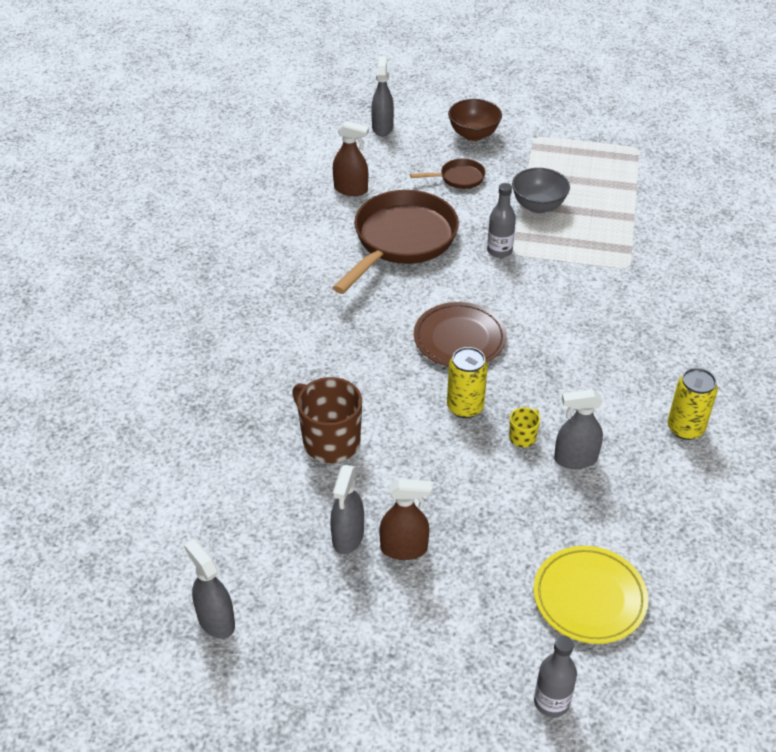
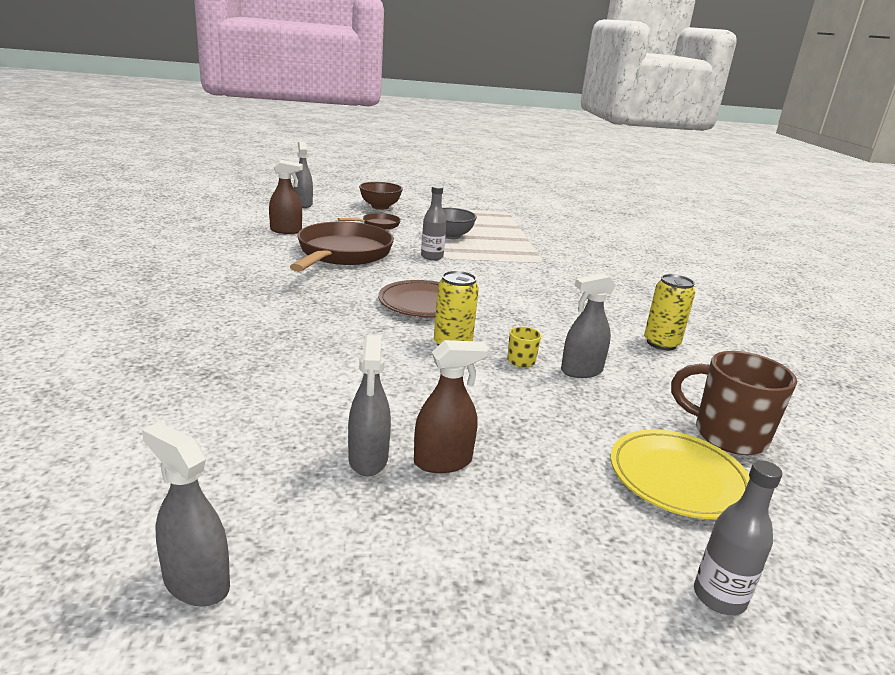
camera: 20 degrees left, 20 degrees down
brown mug [292,377,362,463] -> brown mug moved to [671,351,797,455]

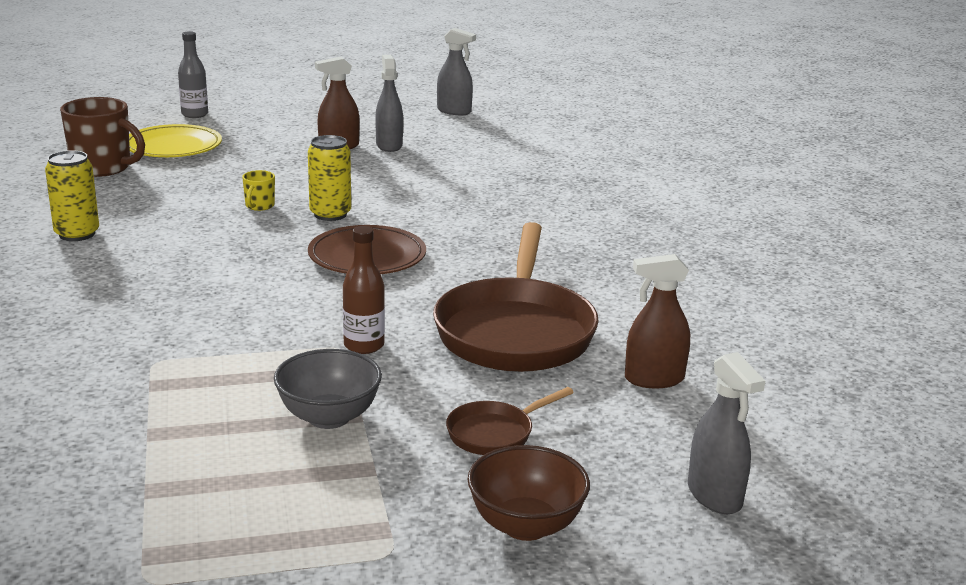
camera: 175 degrees right, 0 degrees up
grey bottle [421,186,447,260] -> brown bottle [343,226,385,354]
grey spray bottle [561,273,616,378] -> none

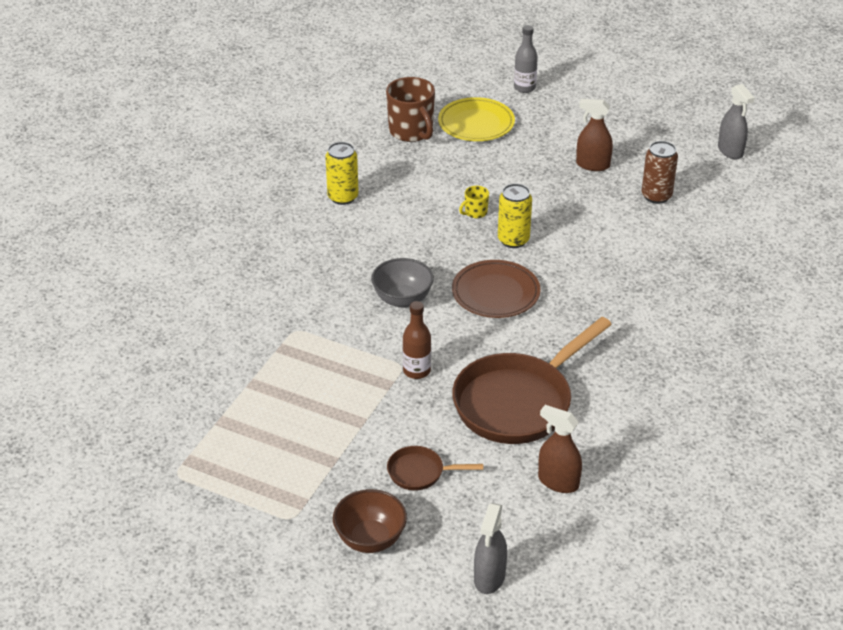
camera: 40 degrees right, 15 degrees up
grey bowl [274,349,382,429] -> grey bowl moved to [371,258,434,308]
grey spray bottle [375,55,403,152] -> none
none -> brown can [642,141,678,204]

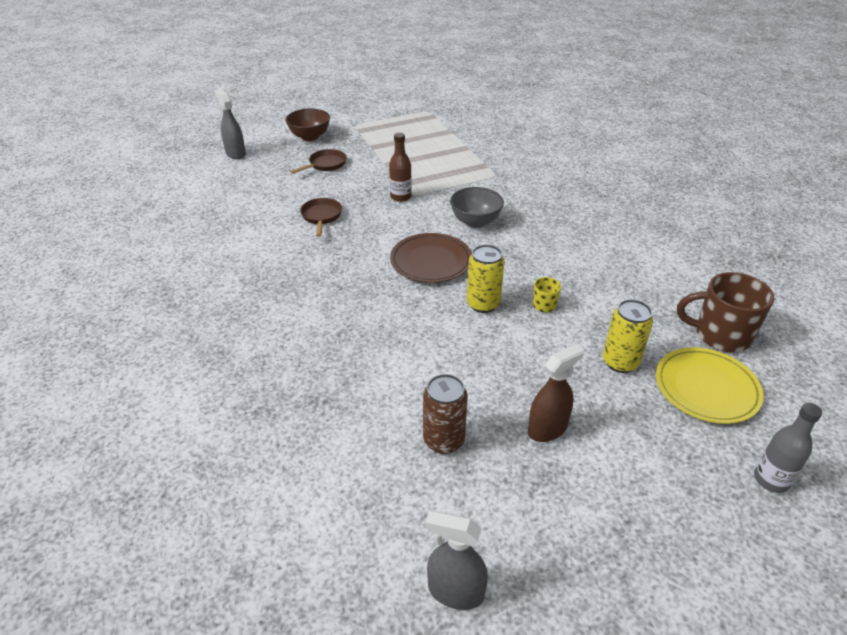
camera: 130 degrees right, 0 degrees up
yellow can [325,142,359,205] -> yellow can moved to [603,299,653,373]
brown pan [452,317,612,444] -> brown pan [300,198,342,237], size x0.45
brown spray bottle [538,405,582,493] -> none

